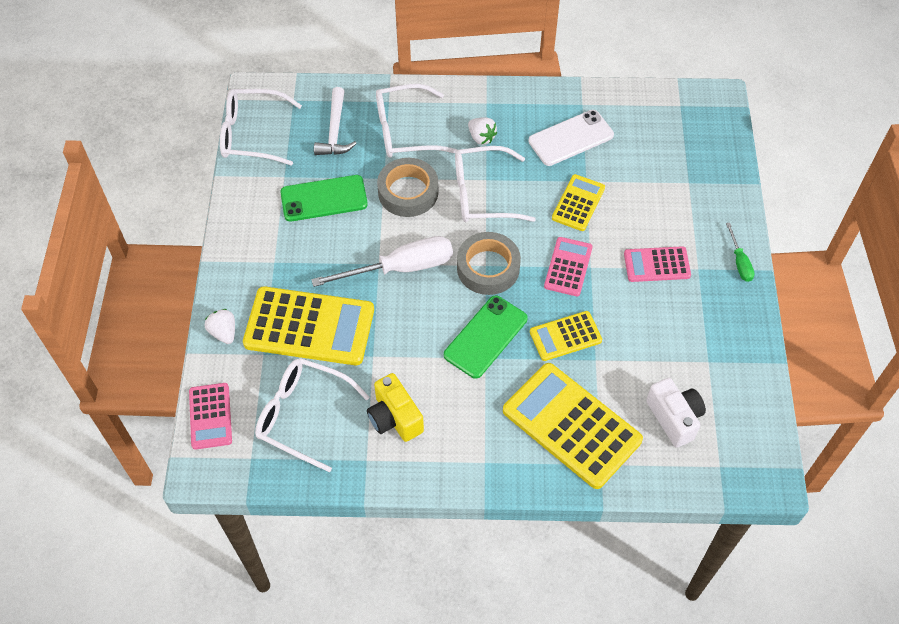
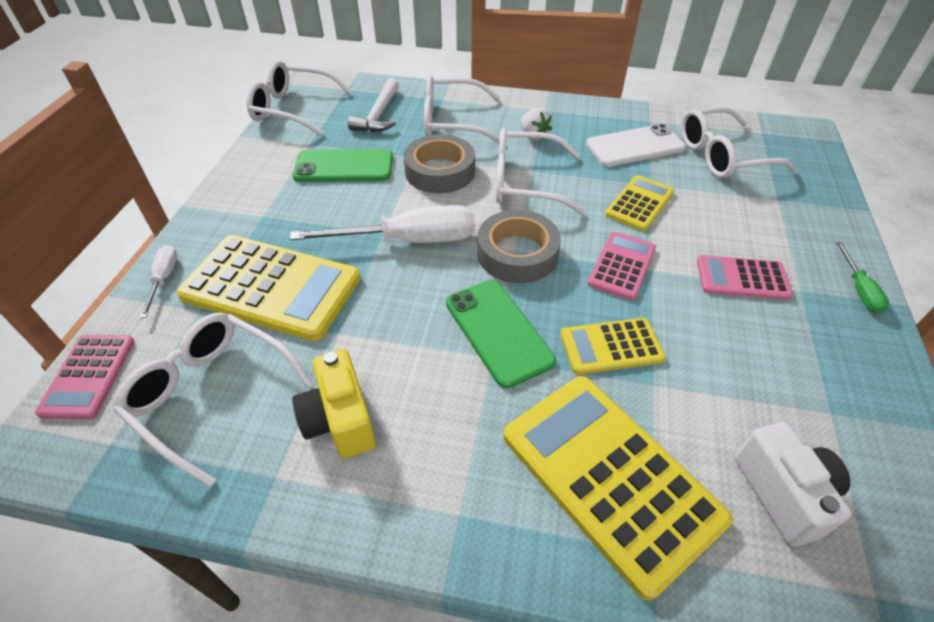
camera: 10 degrees right, 10 degrees down
white strawberry [204,309,235,344] -> white screwdriver [140,245,178,318]
green phone [444,296,528,379] -> green phone turned 75 degrees counterclockwise [446,280,556,388]
none -> white glasses [681,107,797,178]

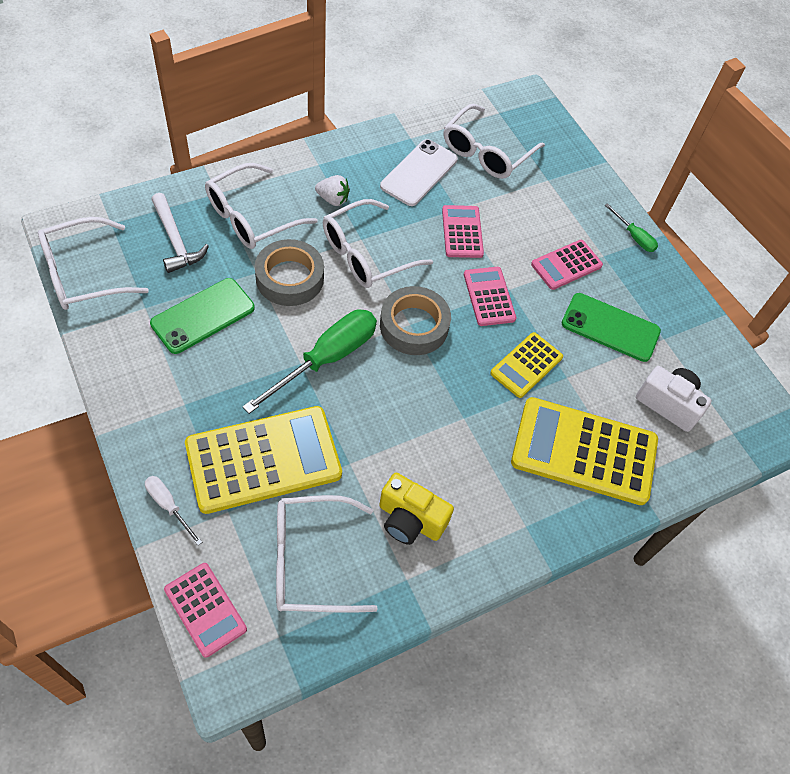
camera: 45 degrees left, 10 degrees up
white screwdriver [290,205,475,243] -> green screwdriver [242,309,377,414]
green phone [446,280,556,388] -> green phone moved to [562,293,661,362]
yellow calculator [605,175,674,231] -> pink calculator [442,205,484,258]

